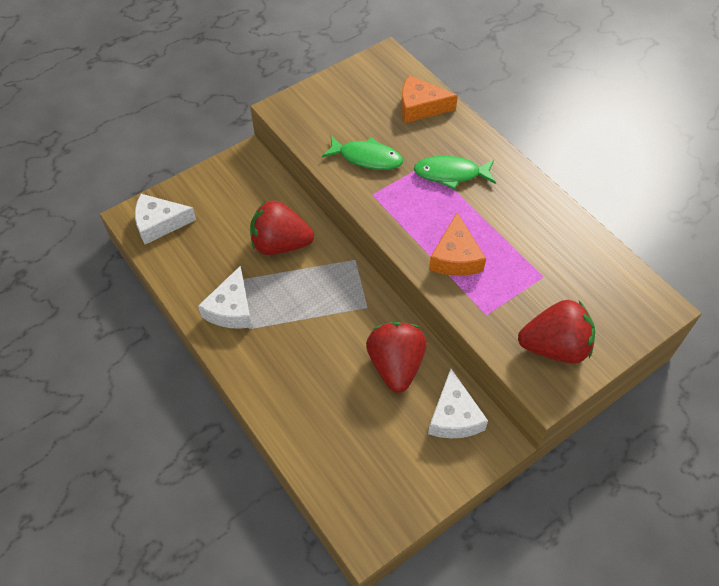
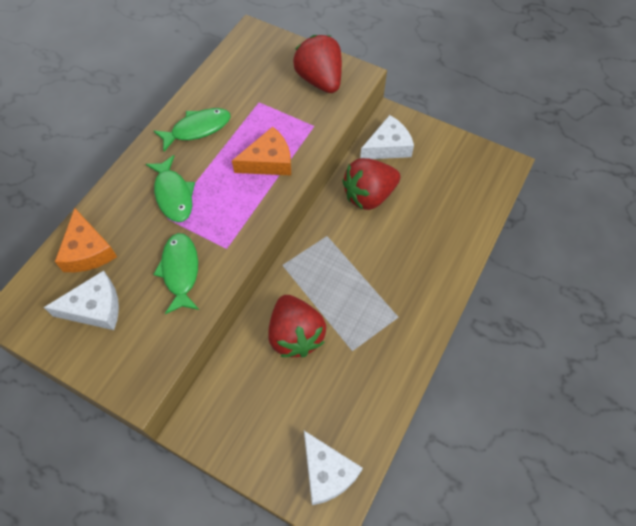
camera: 115 degrees left, 5 degrees up
white cheese [198,266,252,329] -> white cheese moved to [44,270,119,330]
none -> green fish [154,108,231,152]

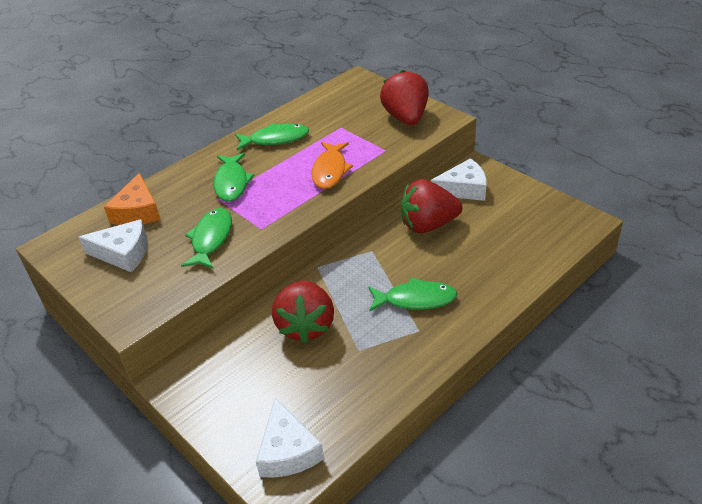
camera: 20 degrees right, 20 degrees down
orange cheese [232,127,291,175] -> orange fish [311,142,353,189]
none -> green fish [368,277,457,312]

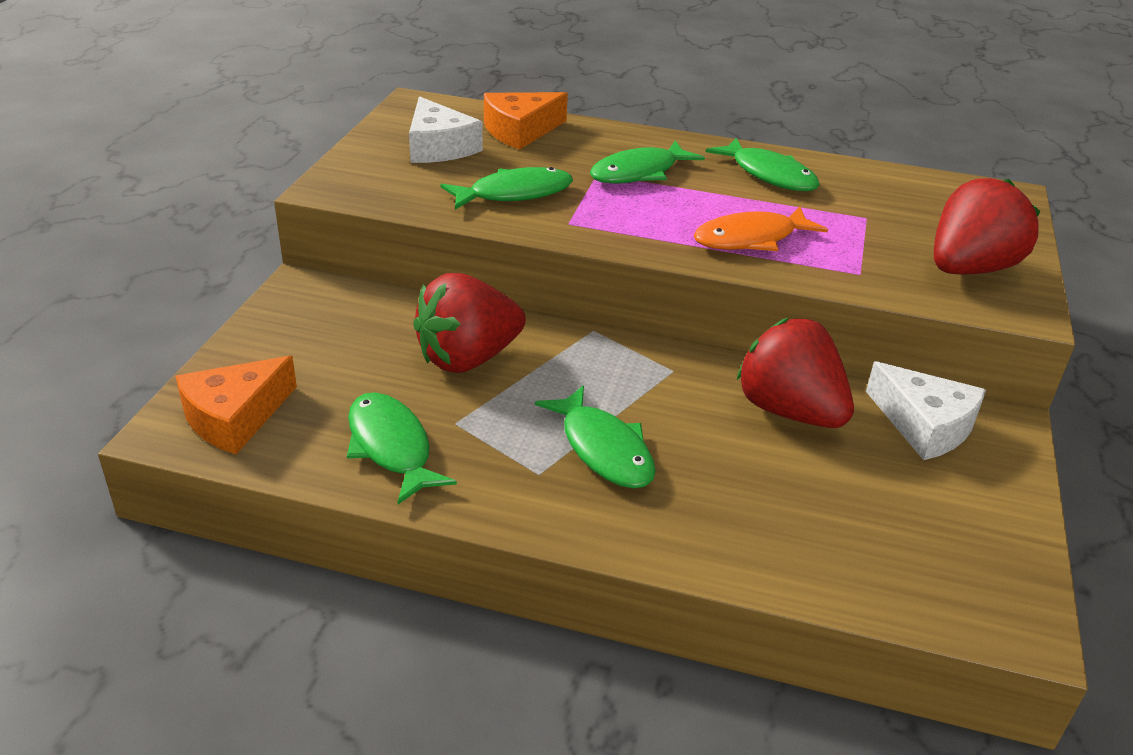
camera: 55 degrees right, 5 degrees down
white cheese [256,398,324,478] -> orange cheese [175,356,297,455]
none -> green fish [347,392,457,504]

